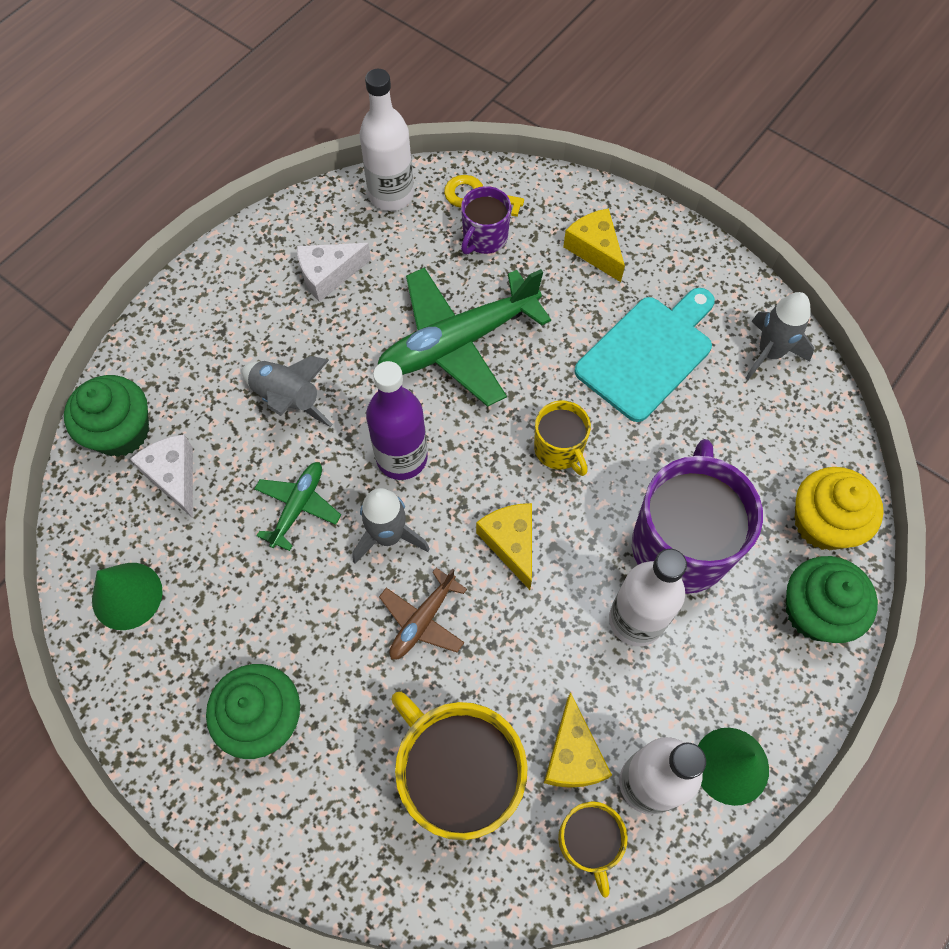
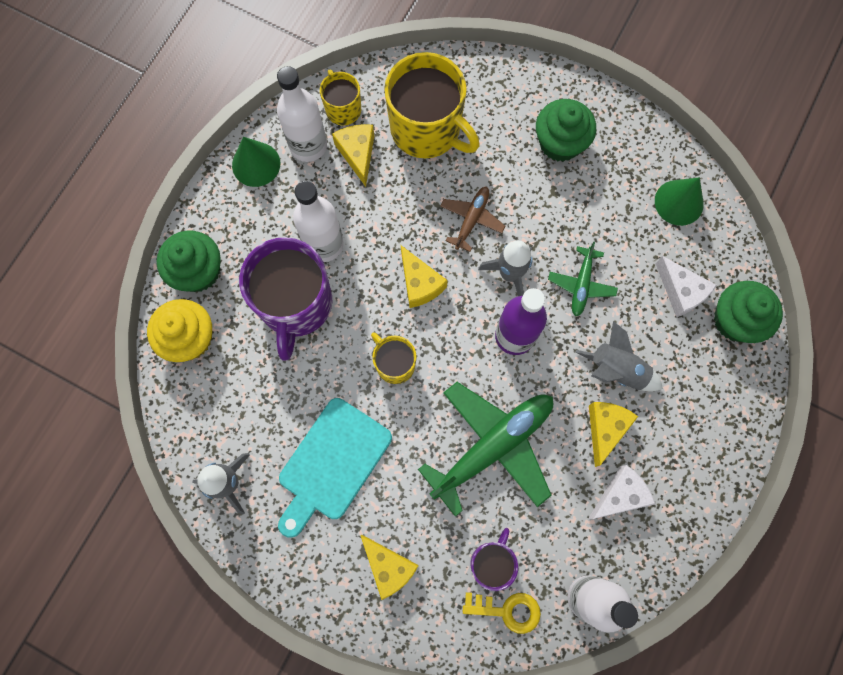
camera: 170 degrees right, 10 degrees up
none -> yellow cheese [589,402,638,467]

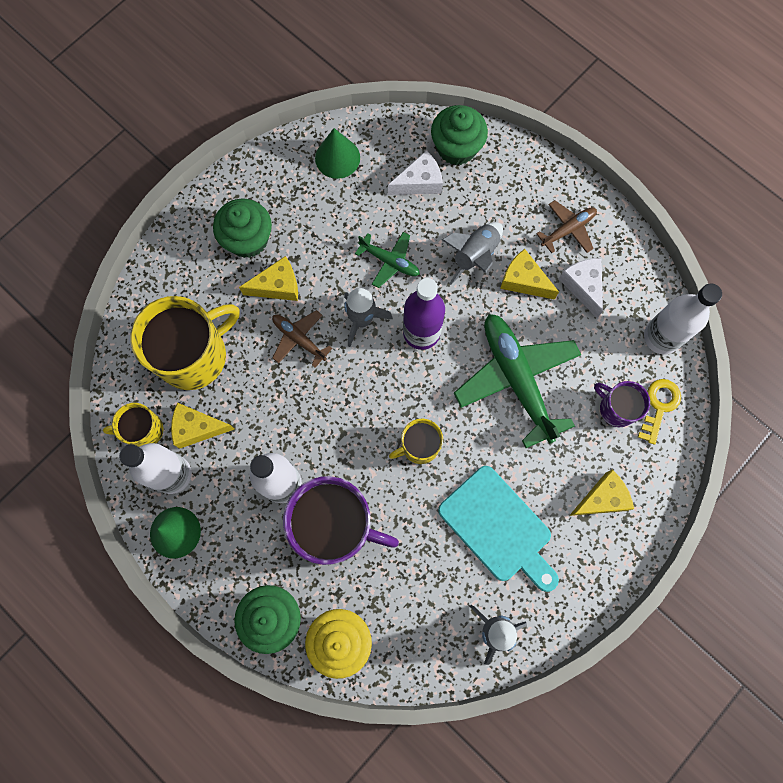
camera: 75 degrees left, 0 degrees up
yellow cheese [401,245,448,308] -> yellow cheese moved to [239,256,298,301]
none -> brown plane [536,200,597,253]

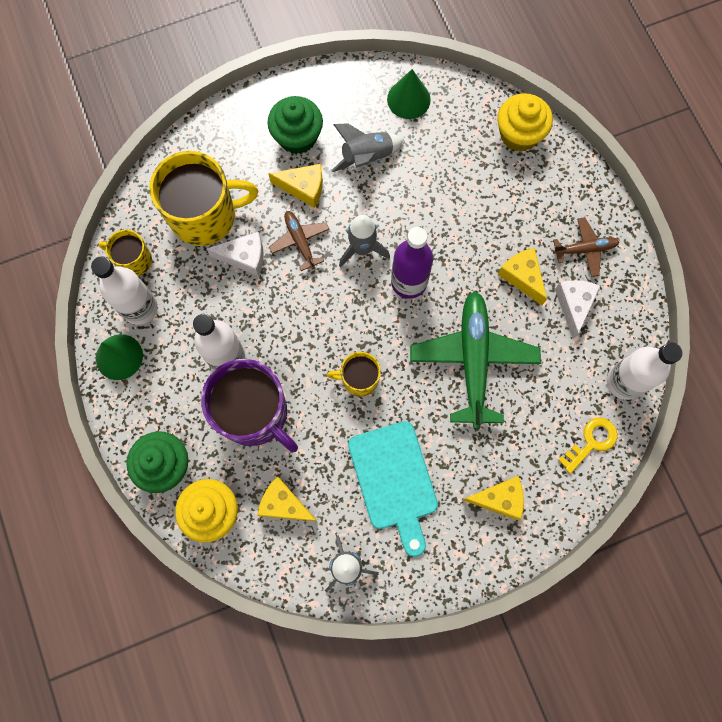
camera: 25 degrees right, 0 degrees up
yellow cheese [171,403,234,449] -> yellow cheese moved to [257,477,318,522]
green plane [355,232,420,288] -> none
white cheese [388,150,443,195] -> white cheese moved to [207,232,264,276]
green cupcake [431,105,488,165] -> yellow cupcake [497,93,553,152]
grey rocket [442,222,503,285] -> grey rocket moved to [331,123,403,172]
purple mug [594,381,650,427] -> none

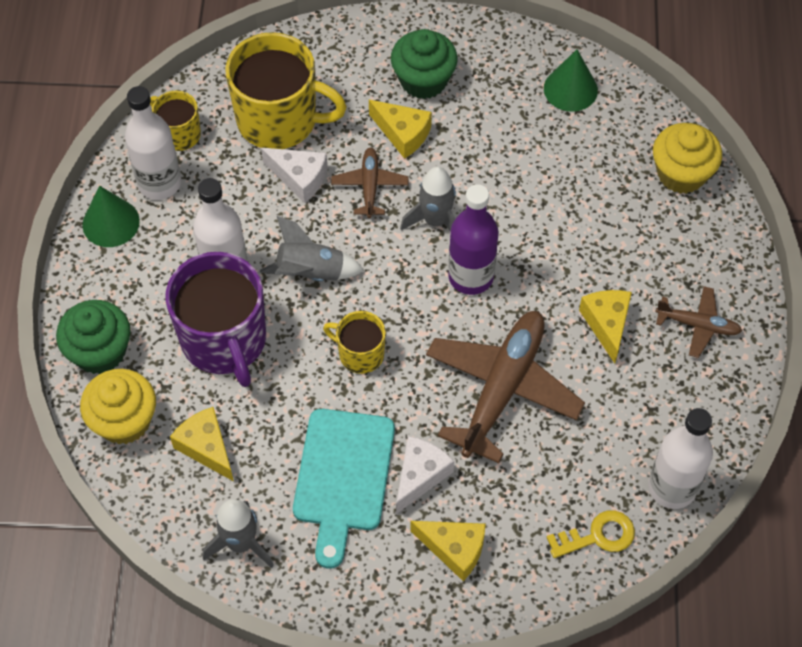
camera: 25 degrees right, 15 degrees down
grey rocket [331,123,403,172] -> grey rocket moved to [260,216,364,281]
green plane [410,291,541,429] -> brown plane [426,311,585,463]
white cheese [555,280,600,339] -> white cheese moved to [396,436,454,514]

